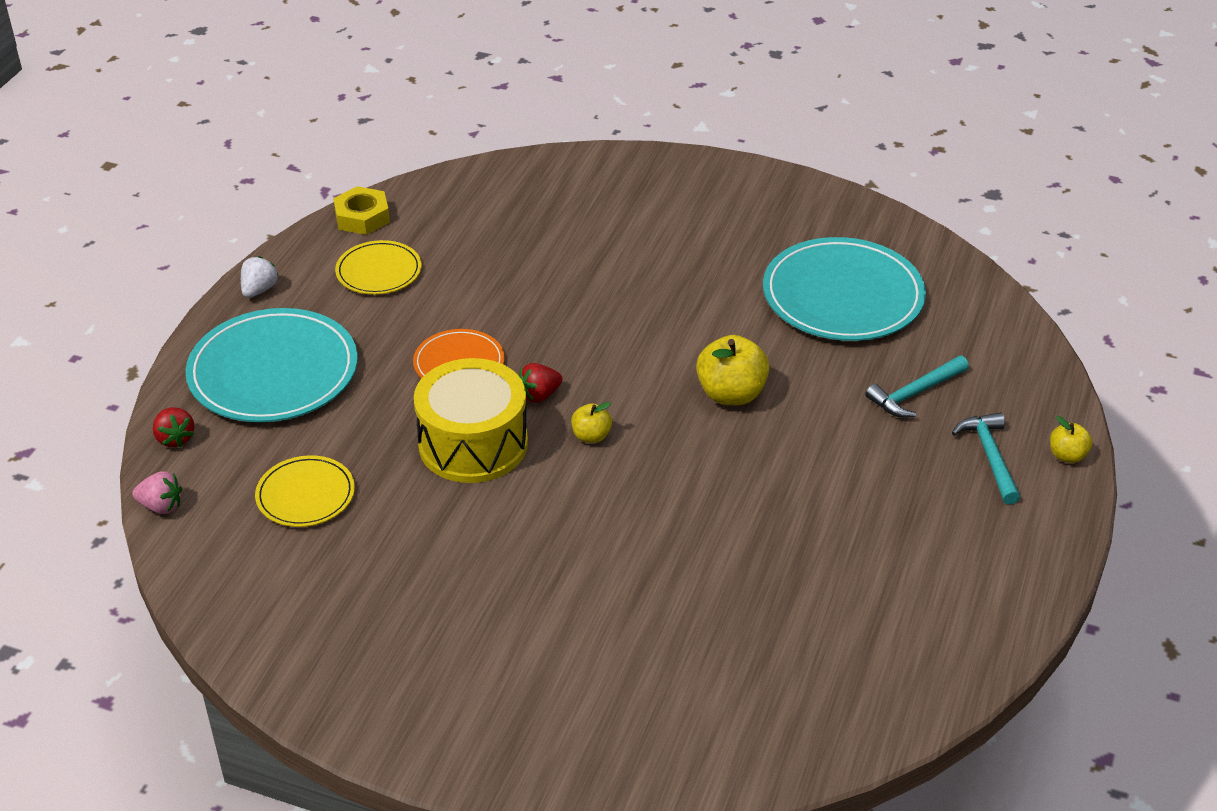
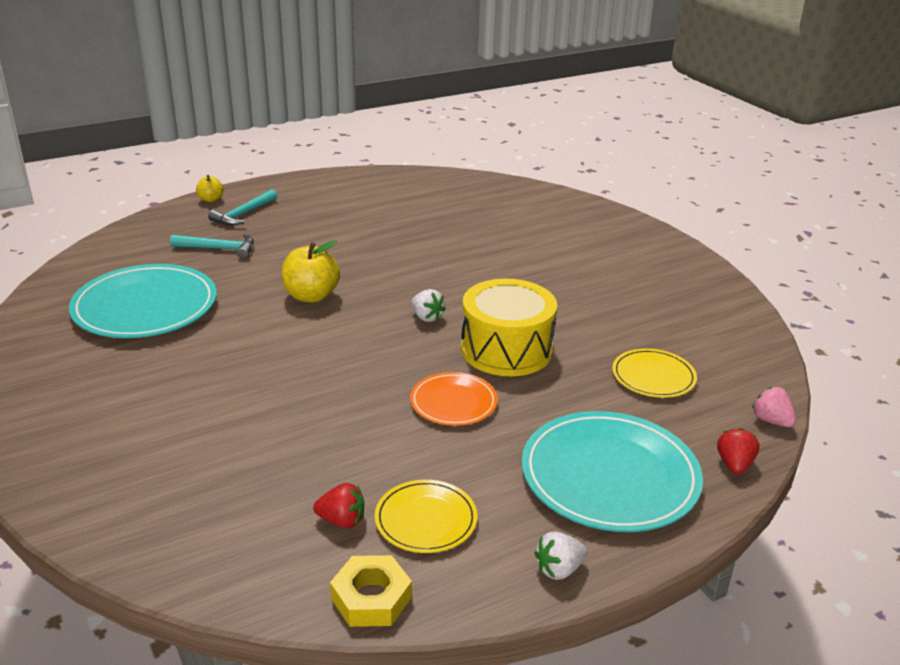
camera: 140 degrees left, 10 degrees down
red strawberry [519,363,563,403] -> red strawberry moved to [313,483,364,528]
yellow apple [571,402,612,443] -> white strawberry [411,289,446,322]

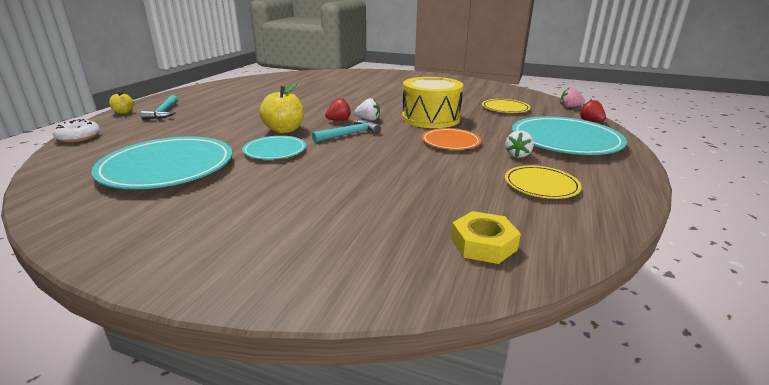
camera: 40 degrees left, 5 degrees down
turquoise hammer [170,234,254,259] -> turquoise hammer moved to [312,120,381,142]
red strawberry [313,483,364,528] -> red strawberry moved to [325,99,351,121]
yellow nut [330,555,412,627] -> yellow nut moved to [451,211,521,264]
white strawberry [534,531,588,580] -> white strawberry moved to [505,131,534,158]
none -> white donut [53,119,100,142]
none -> turquoise plate [242,136,306,160]

